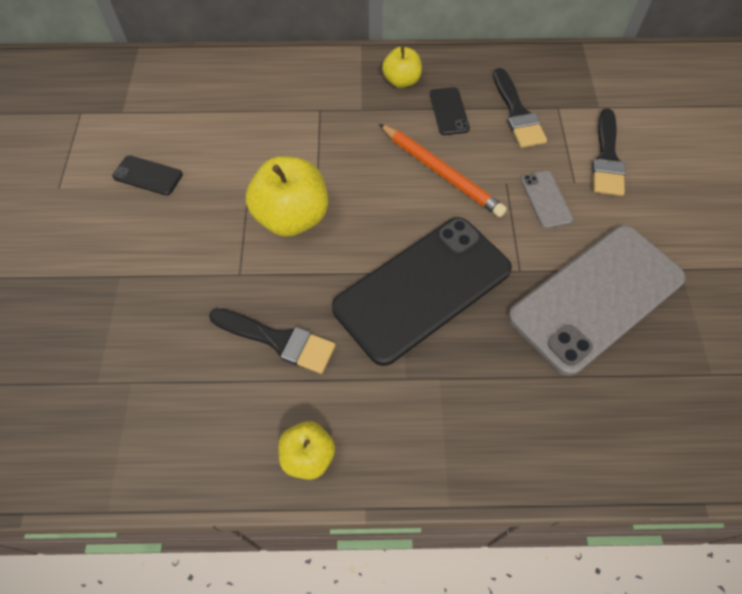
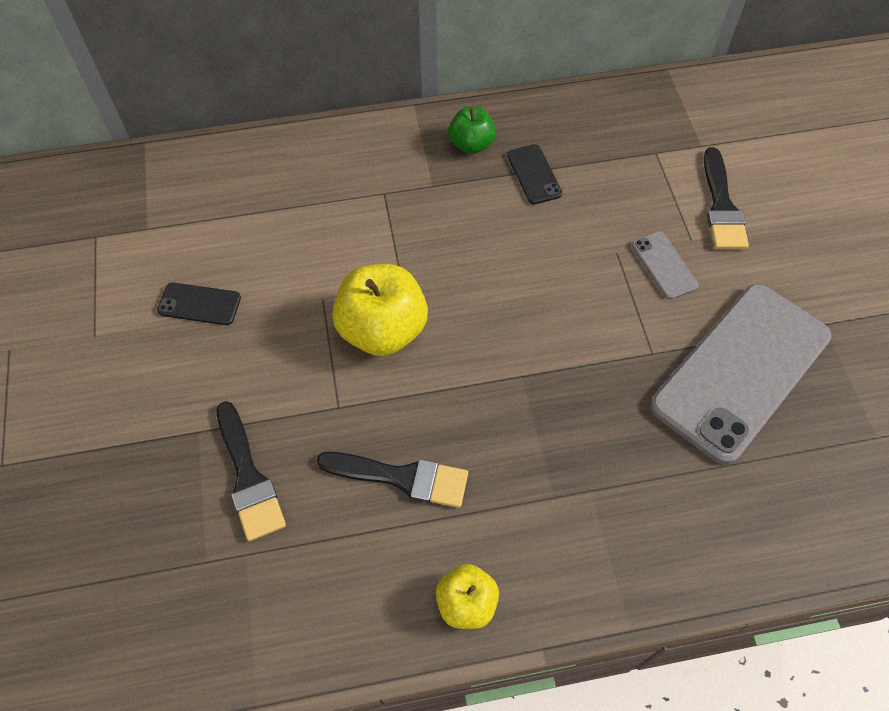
camera: 10 degrees left, 0 degrees up
black phone [332,217,512,366] -> none
orange pencil [379,124,507,217] -> none
yellow apple [382,47,422,88] -> green apple [449,107,495,154]
black brush [493,68,547,148] -> black brush moved to [217,401,286,541]

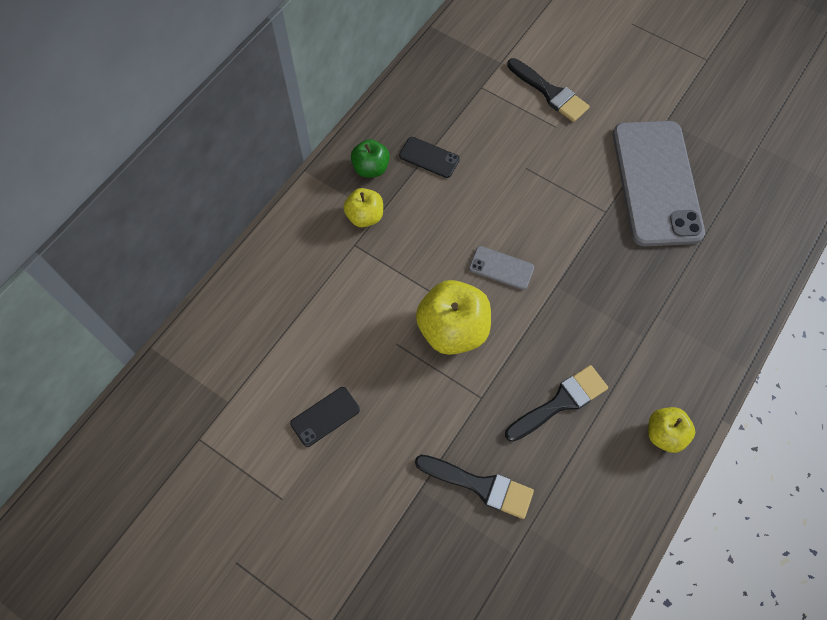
camera: 45 degrees left, 5 degrees up
grey phone [632,231,699,300] -> grey phone moved to [469,246,534,290]
none -> yellow apple [343,188,383,227]

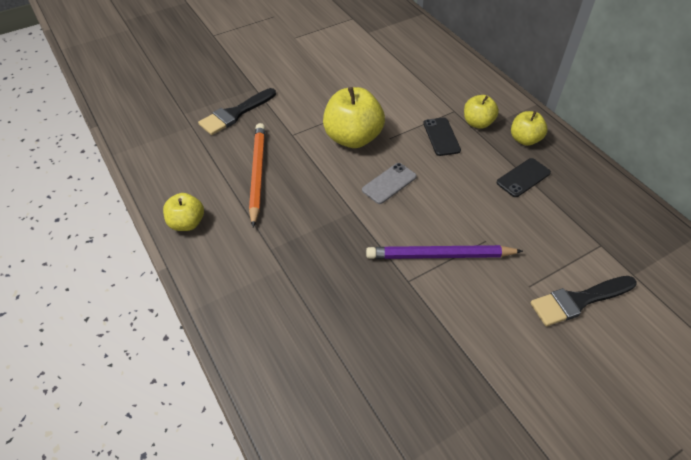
camera: 115 degrees right, 15 degrees down
black phone [290,387,360,447] -> black phone moved to [423,117,461,156]
green apple [351,139,390,177] -> yellow apple [511,111,548,146]
black brush [505,365,608,442] -> orange pencil [249,123,265,227]
grey phone [613,121,705,246] -> none
none -> purple pencil [366,245,523,259]

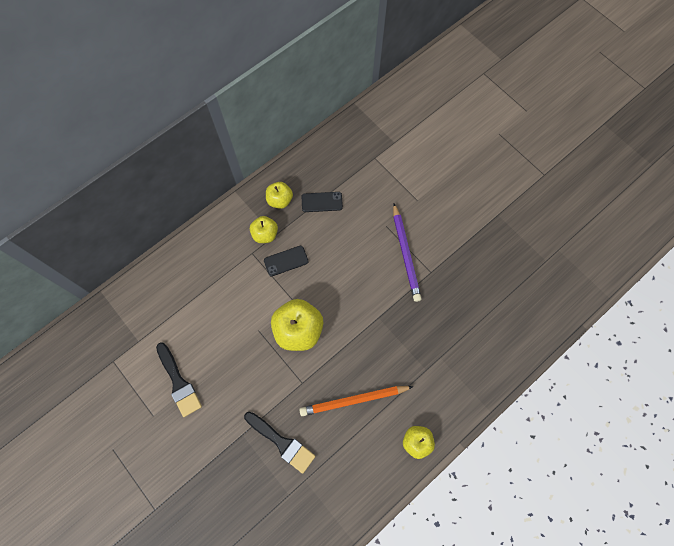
camera: 100 degrees left, 20 degrees up
grey phone [362,163,417,204] -> none
black phone [497,158,551,197] -> black phone turned 45 degrees counterclockwise [301,192,343,212]
black brush [530,276,637,326] -> black brush moved to [156,342,202,417]

